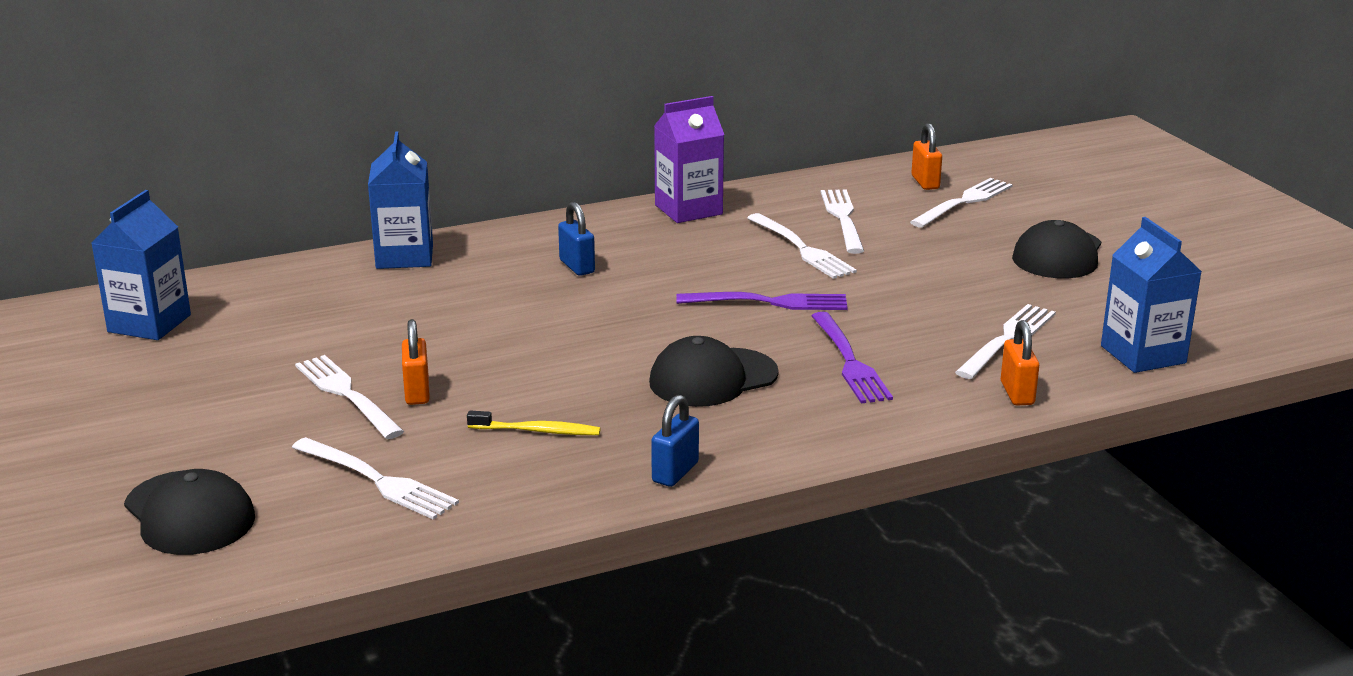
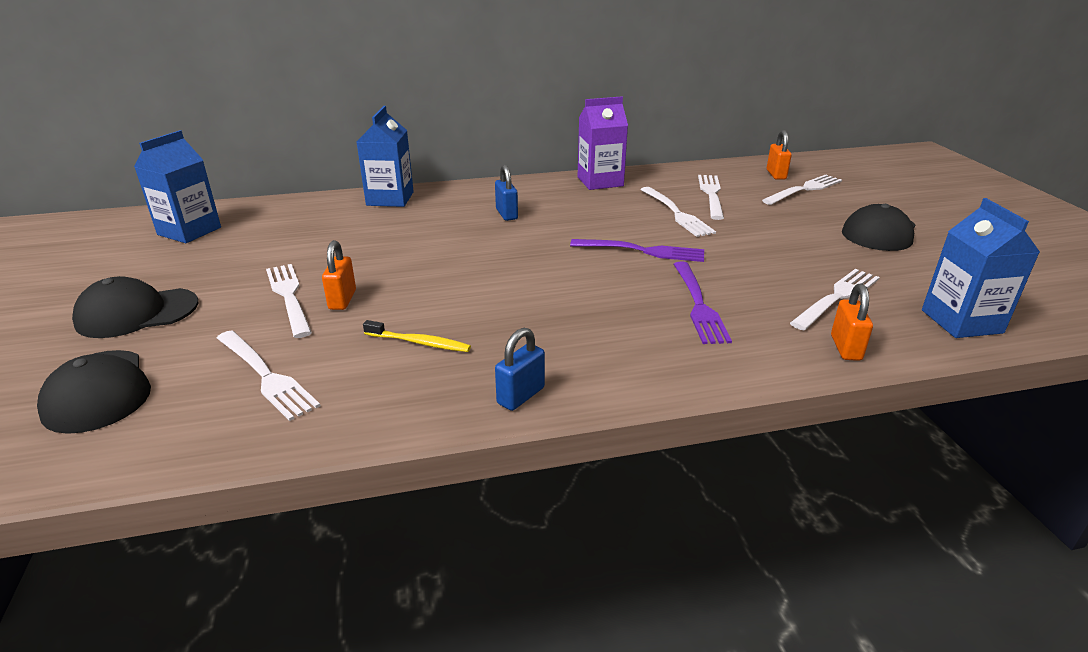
camera: 10 degrees right, 5 degrees up
black cap [649,336,779,407] -> black cap moved to [72,276,198,338]

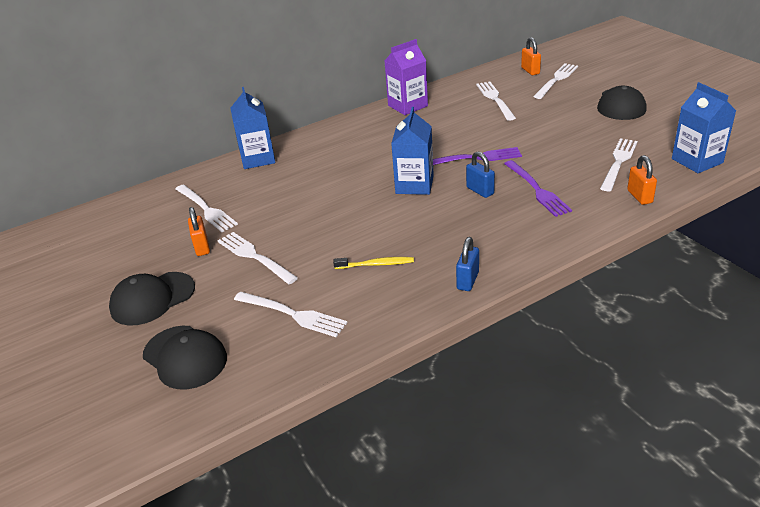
camera: 15 degrees left, 5 degrees up
blue carton [134,130,221,243] -> blue carton moved to [391,107,434,195]
orange padlock [322,240,356,310] -> orange padlock moved to [188,207,210,256]
blue padlock [495,164,518,221] -> blue padlock moved to [466,152,495,198]
white fork [640,187,716,237] -> white fork moved to [175,184,238,232]

